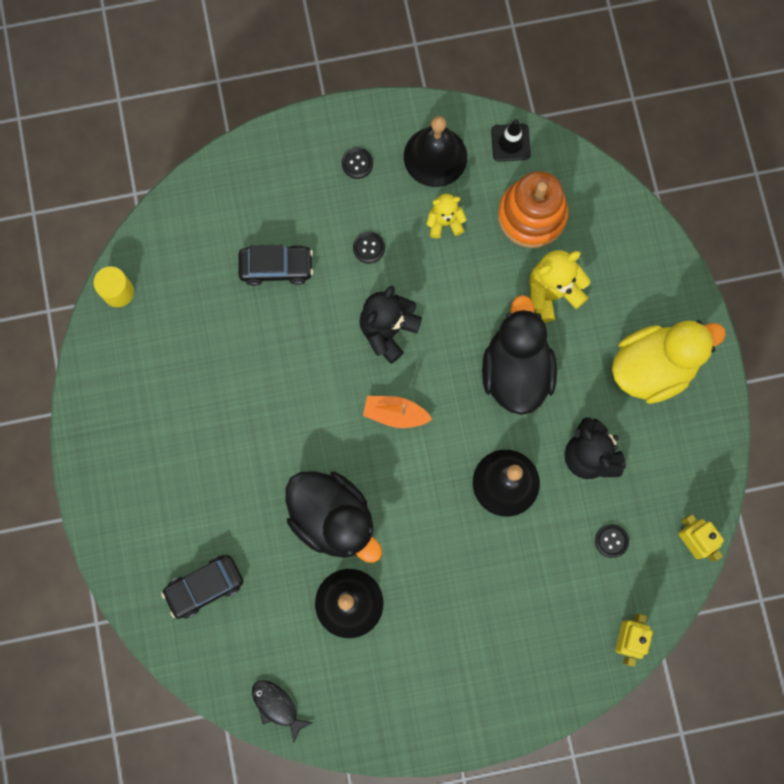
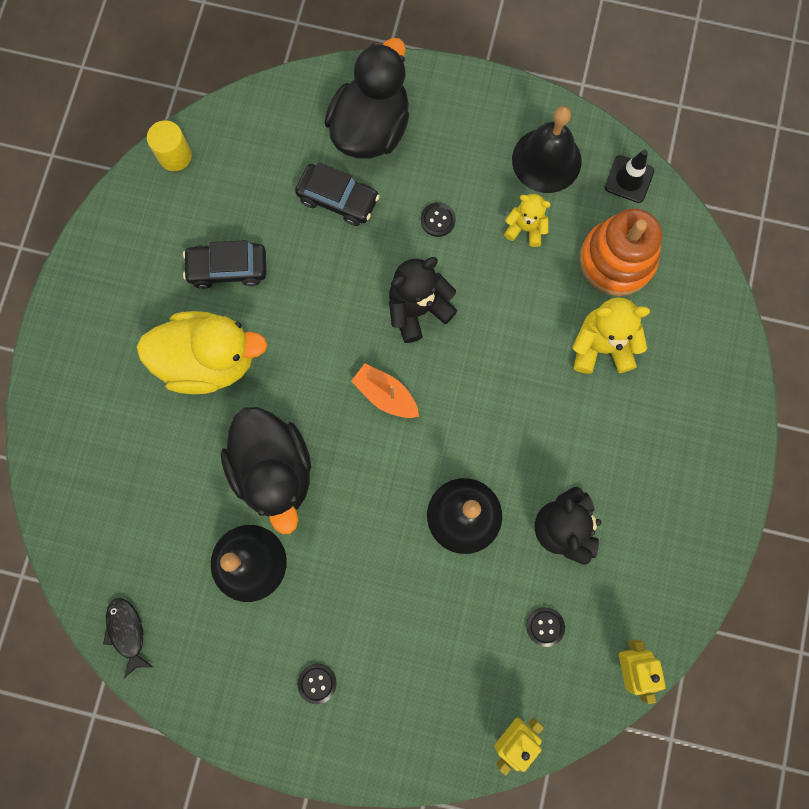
camera: 25 degrees right, 0 degrees up
black car [161,555,243,619] -> black car moved to [183,240,266,289]
black button [341,147,373,179] -> black button moved to [298,664,337,704]
black duck [482,295,557,415] -> black duck moved to [324,38,409,159]
yellow duck [612,320,726,404] -> yellow duck moved to [136,311,267,394]

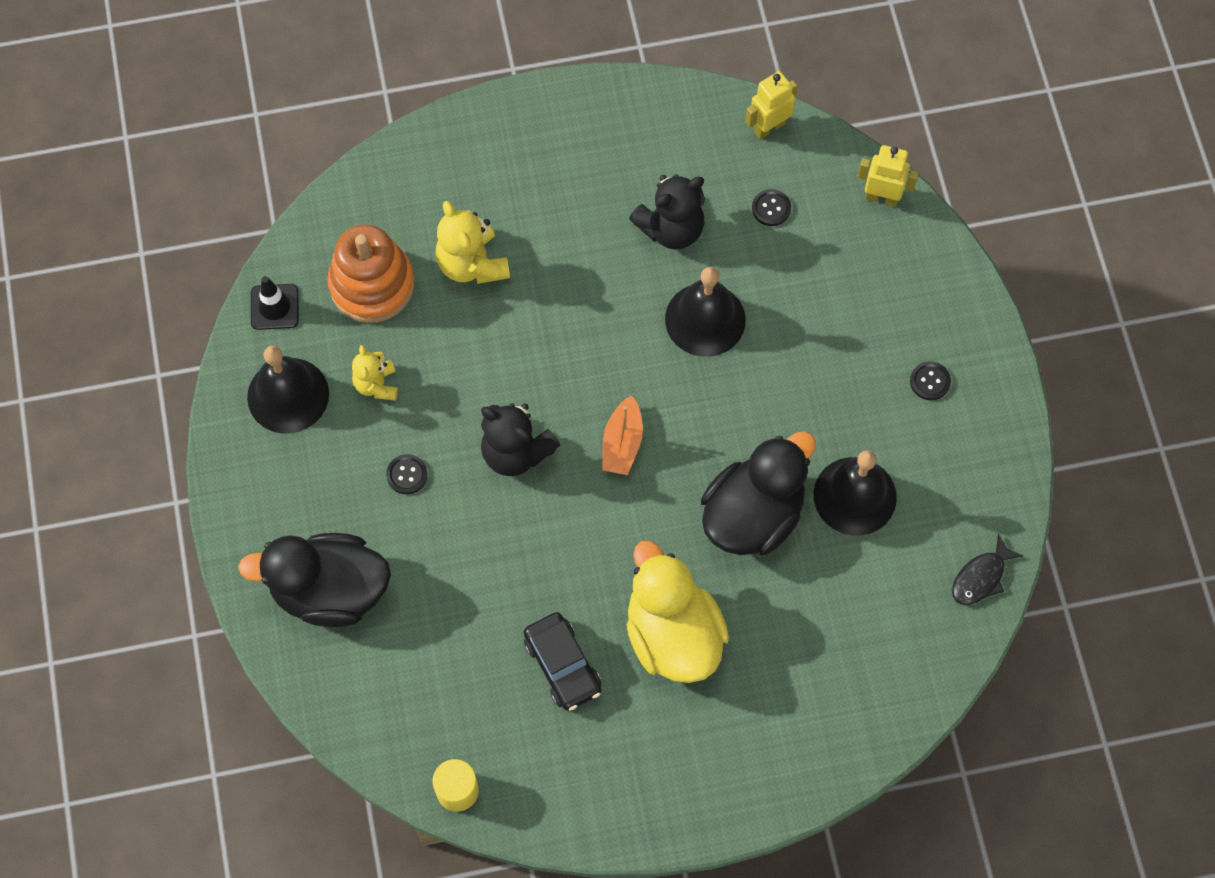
camera: 115 degrees left, 10 degrees down
black car [295,162,380,226] -> none

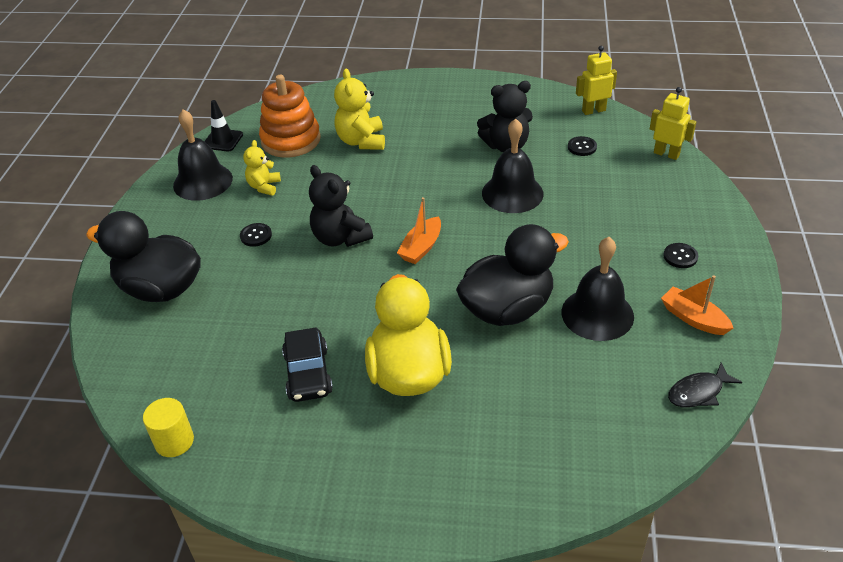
camera: 20 degrees right, 25 degrees down
none -> orange boat [661,275,734,335]

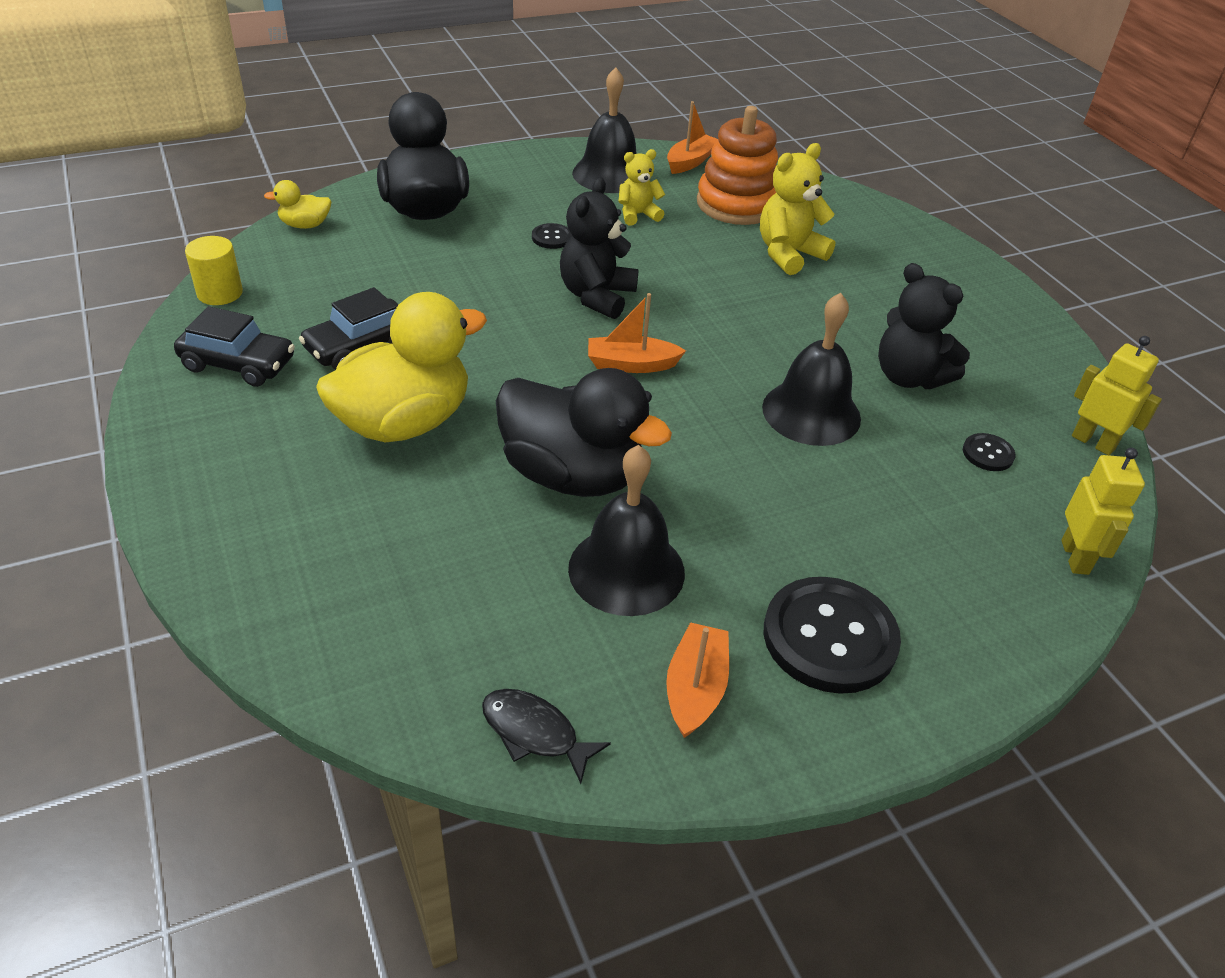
camera: 55 degrees right, 0 degrees up
black traffic cone [204,100,243,151] -> orange boat [667,101,718,174]
black button [664,243,698,268] -> black button [764,577,901,694], size x2.21
none -> black car [174,306,295,387]
none -> yellow duck [264,180,331,229]

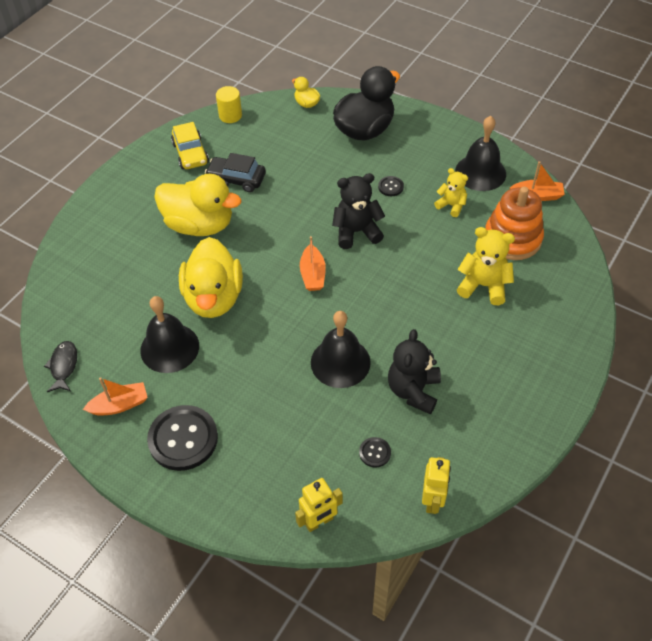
camera: 60 degrees right, 10 degrees up
black car [174,306,295,387] -> yellow car [171,122,209,169]
black duck [496,368,672,497] -> yellow duck [179,237,243,318]
orange boat [588,293,686,373] -> orange boat turned 150 degrees counterclockwise [300,236,326,291]

